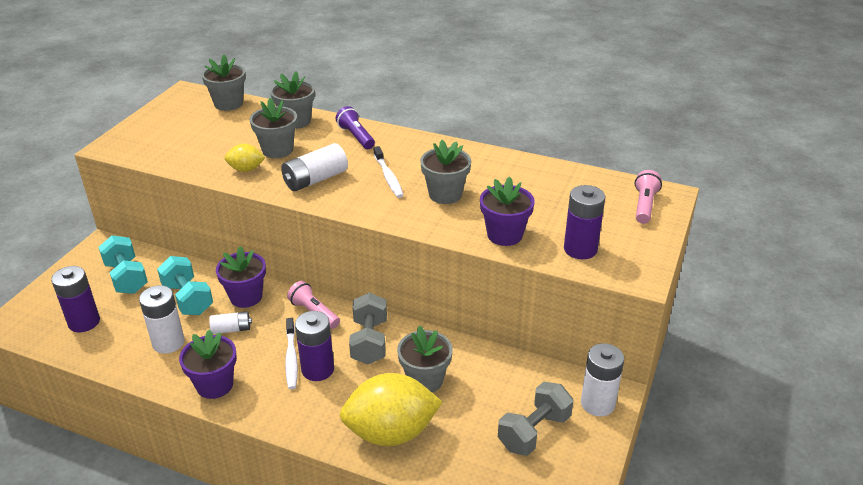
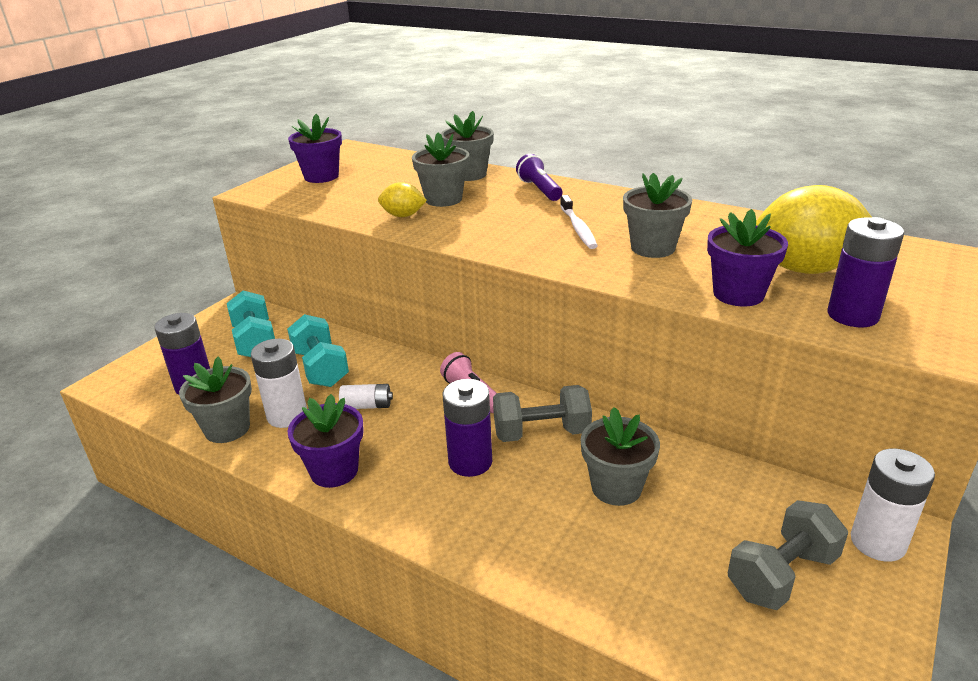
camera: 10 degrees right, 5 degrees down
grey flower pot [202,54,246,111] -> grey flower pot moved to [179,356,252,443]
purple flower pot [216,246,266,308] -> purple flower pot moved to [288,114,342,183]
white battery [281,143,348,191] -> none
white toothbrush [285,318,298,389] -> none
yellow lemon [340,373,442,446] -> yellow lemon moved to [756,185,872,274]
grey dumbbell [349,293,387,364] -> grey dumbbell turned 75 degrees clockwise [493,385,592,442]
pink flashlight [635,170,662,224] -> none

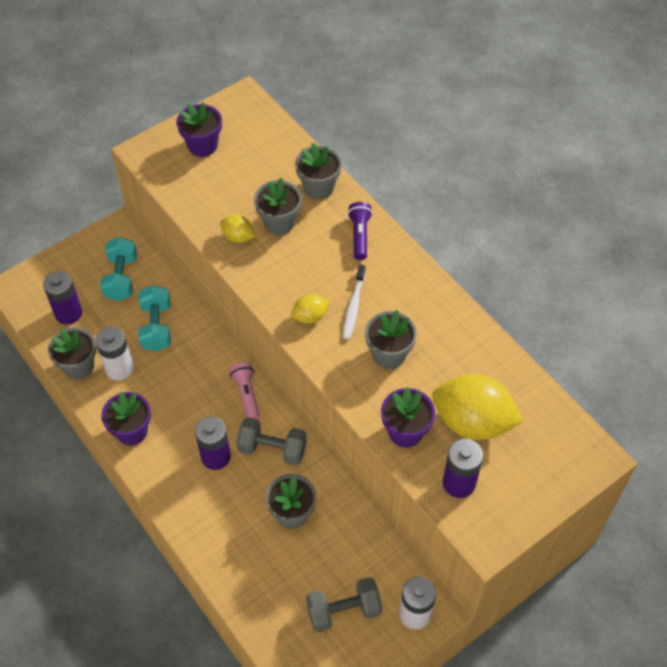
camera: 20 degrees right, 25 degrees up
white battery [339,384,393,409] -> none
none -> yellow lemon [291,294,330,324]

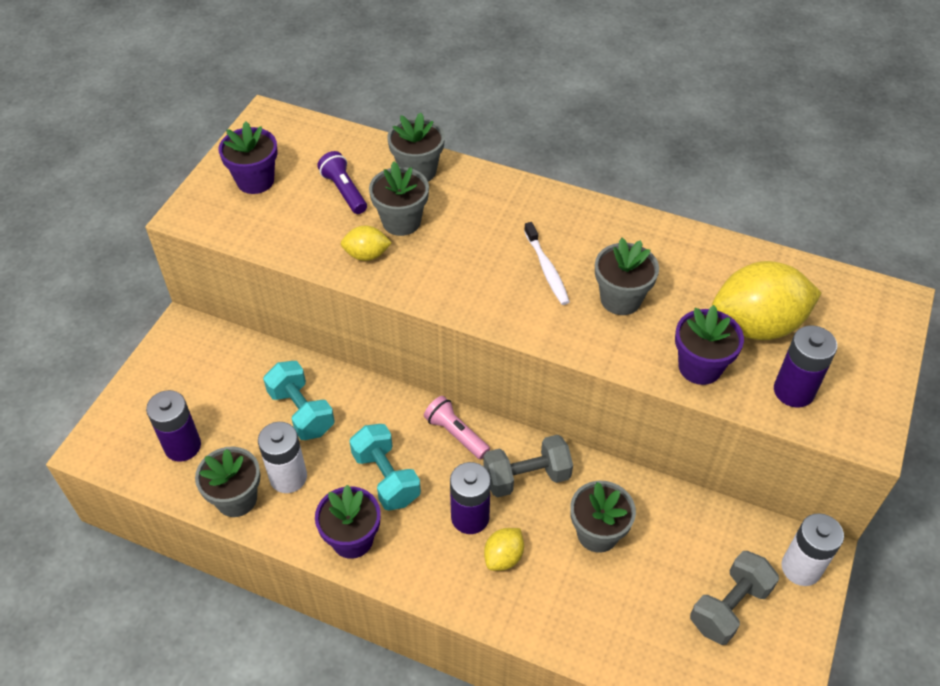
camera: 30 degrees left, 5 degrees down
turquoise dumbbell [100,237,137,301] -> turquoise dumbbell moved to [349,424,421,510]
yellow lemon [291,294,330,324] -> yellow lemon moved to [484,528,524,571]
purple flashlight [348,202,373,260] -> purple flashlight moved to [317,151,367,214]

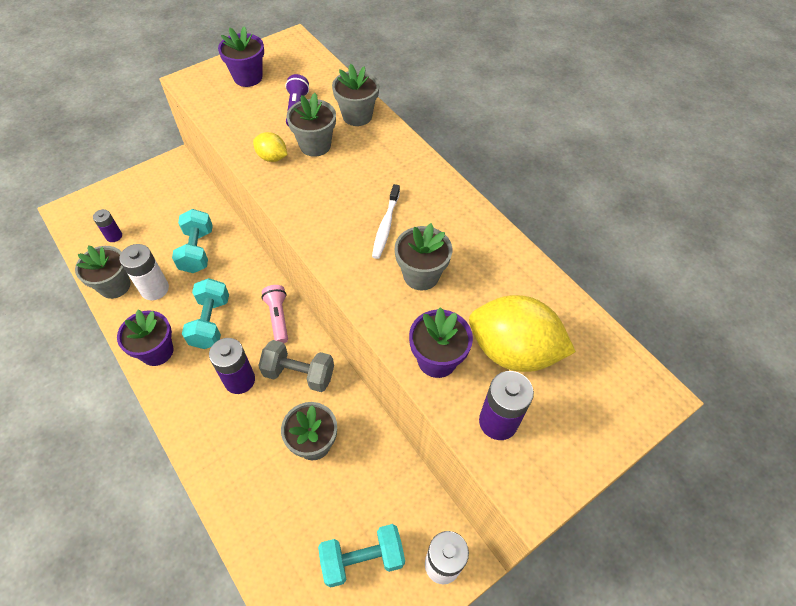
camera: 30 degrees right, 5 degrees up
purple battery [146,390,201,462] -> purple battery [93,209,122,242], size x0.60
yellow lemon [484,528,524,571] -> none
grey dumbbell [690,551,779,645] -> turquoise dumbbell [318,524,405,588]

